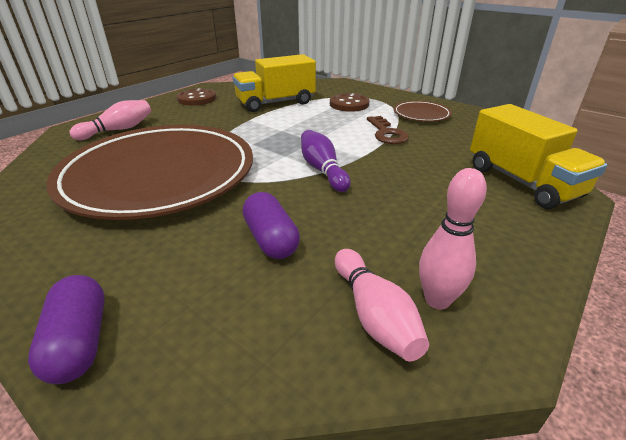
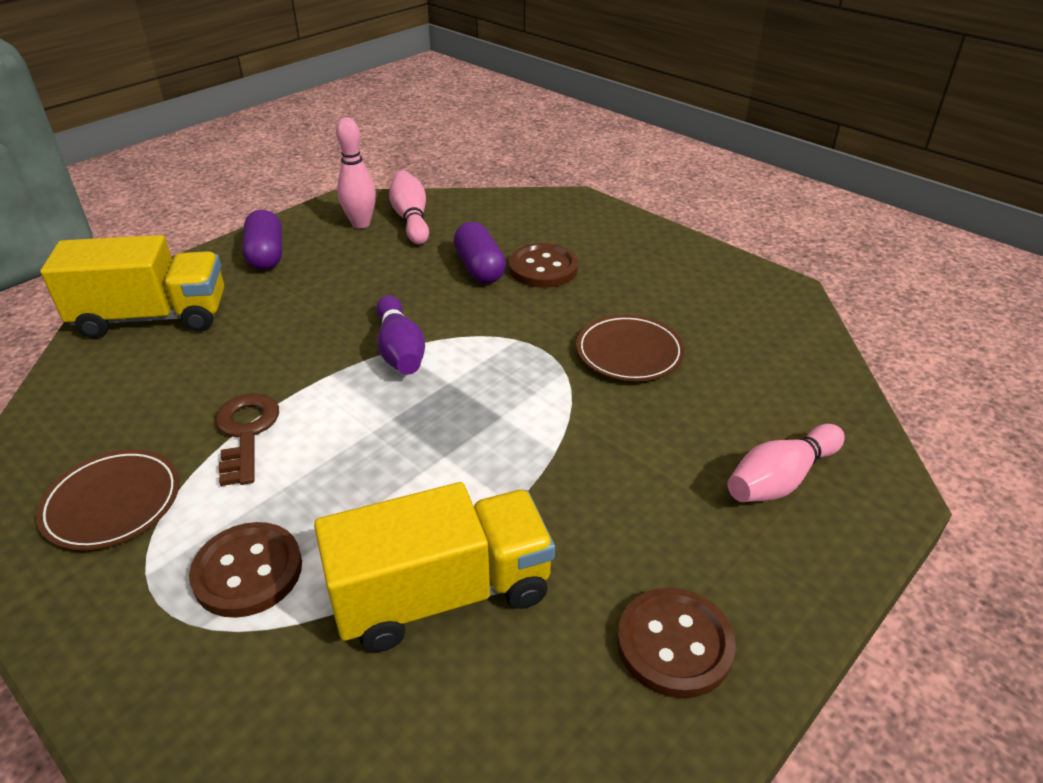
camera: 175 degrees left, 5 degrees up
purple capsule [28,275,105,384] -> purple capsule moved to [242,210,282,270]
brown plate [46,125,253,220] -> brown plate [576,315,685,381], size x0.41
yellow truck [470,104,607,209] -> yellow truck turned 105 degrees clockwise [40,235,224,338]
none -> brown button [509,243,578,288]

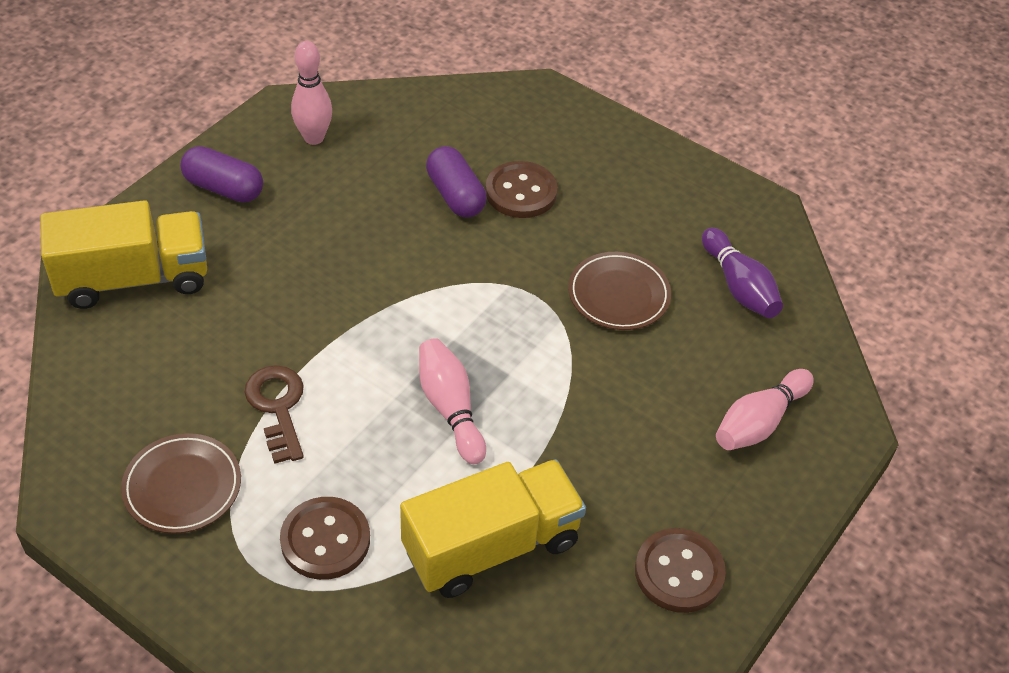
camera: 10 degrees left, 10 degrees up
purple capsule [242,210,282,270] -> purple capsule turned 45 degrees counterclockwise [180,146,263,202]
purple bowling pin [376,295,425,374] -> purple bowling pin moved to [702,228,783,318]
pink bowling pin [389,170,429,245] -> pink bowling pin moved to [419,338,486,464]

